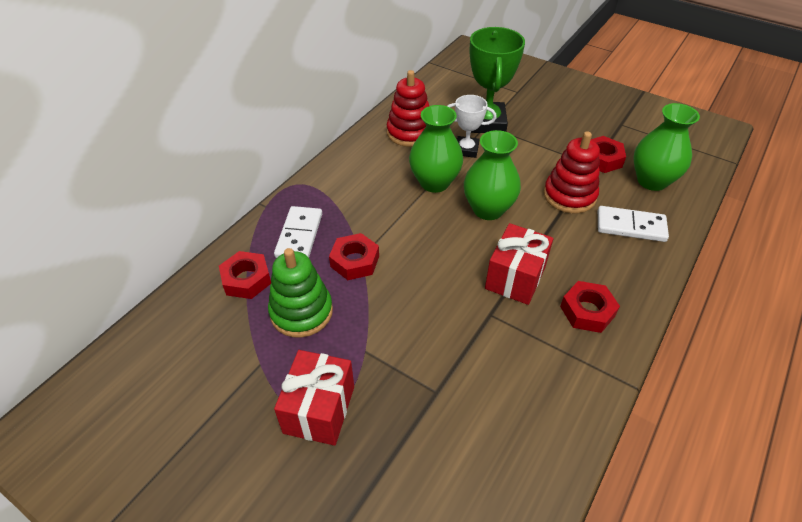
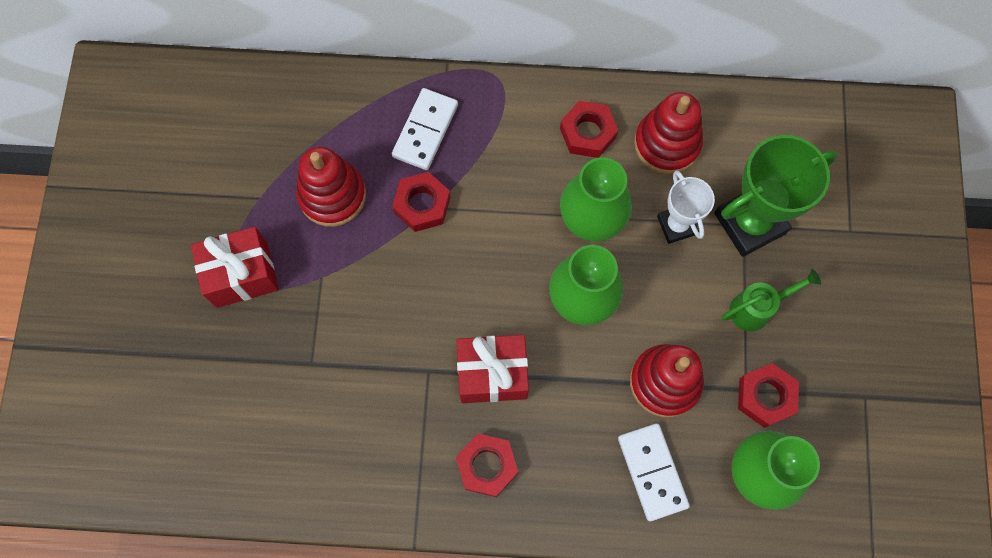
camera: 60 degrees right, 25 degrees up
red nut [219,251,271,299] -> red nut moved to [560,101,618,158]
green stacking toy [268,248,333,338] -> red stacking toy [296,147,366,227]
white domino [274,206,322,258] -> white domino turned 45 degrees counterclockwise [392,88,458,170]
none -> green watering can [721,269,821,331]

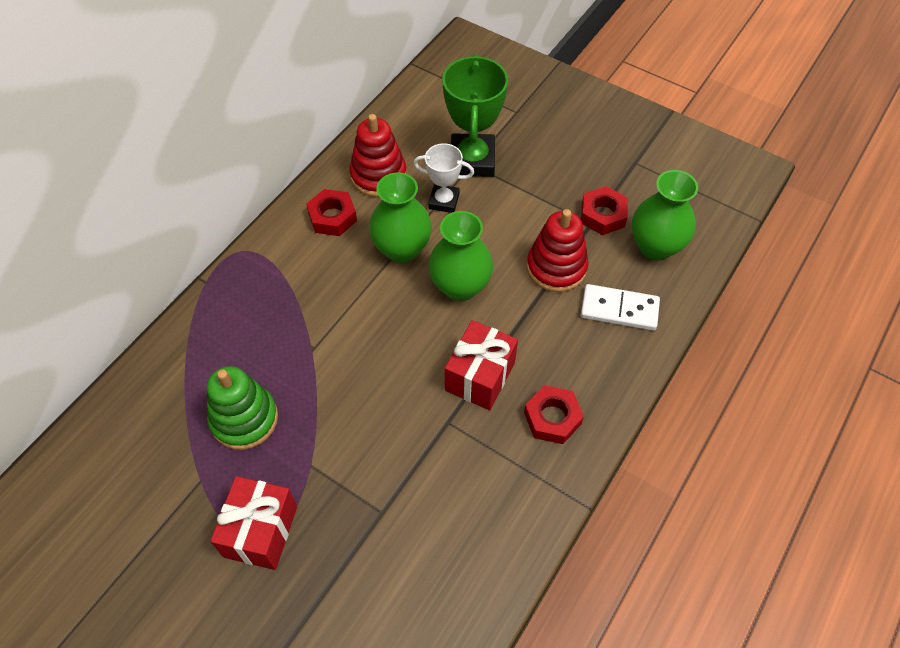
camera: 60 degrees left, 15 degrees down
red stacking toy [296,147,366,227] -> green stacking toy [207,366,278,450]
white domino [392,88,458,170] -> none
red nut [392,172,451,232] -> none
green watering can [721,269,821,331] -> none

